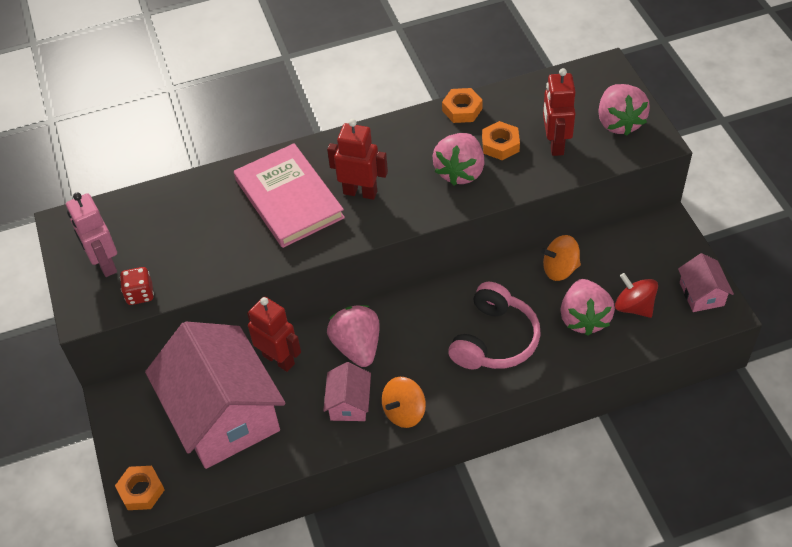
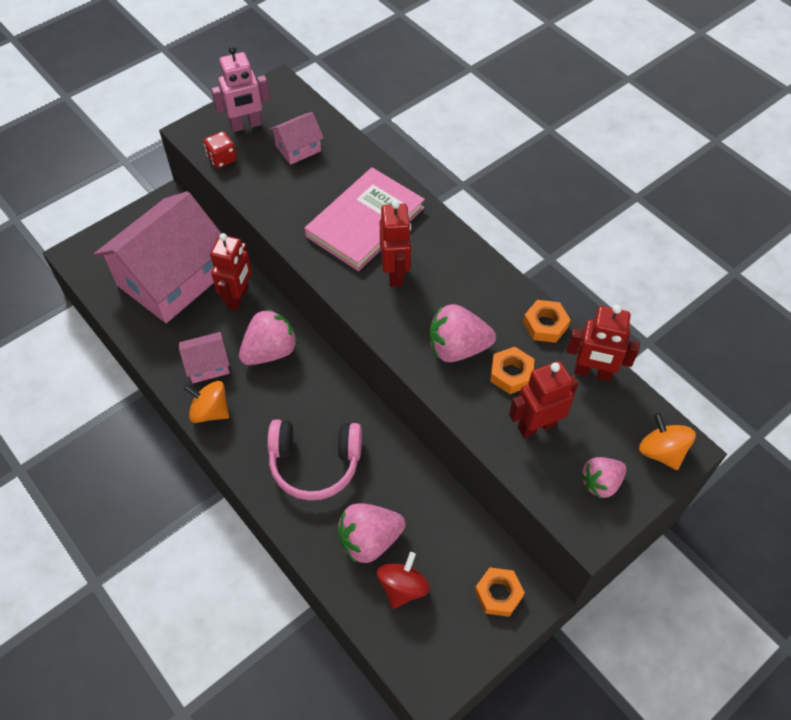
camera: 65 degrees right, 5 degrees up
pink robot [66,192,117,277] -> pink robot turned 150 degrees counterclockwise [211,46,270,132]
orange nut [115,466,165,510] -> orange nut moved to [475,567,525,617]
orange spinning top [541,235,581,281] -> orange spinning top moved to [639,413,696,470]
pink strawberry [598,84,650,136] -> pink strawberry [581,457,627,498], size x0.65
pink house [678,253,734,312] -> pink house moved to [270,112,324,165]
none -> red robot [567,305,640,381]

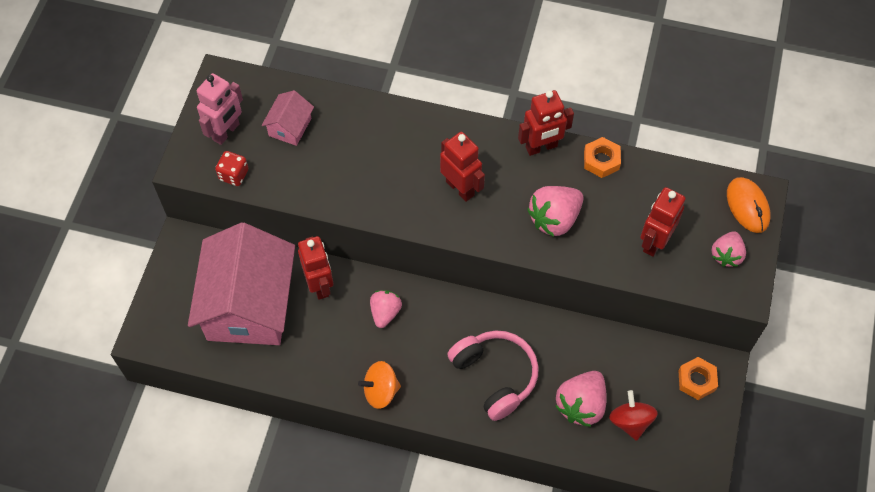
camera: 35 degrees left, 5 degrees up
pink house [179,332,230,383] -> none
pink strawberry [239,309,298,365] -> pink strawberry [370,290,402,328], size x0.65
pink headphones [267,419,362,501] -> pink headphones turned 90 degrees counterclockwise [447,330,539,421]
pink book [305,167,425,271] -> none
orange nut [490,347,534,394] -> none
red robot [567,305,640,381] -> red robot moved to [518,90,574,156]
orange spinning top [639,413,696,470] -> orange mouse [727,177,770,233]

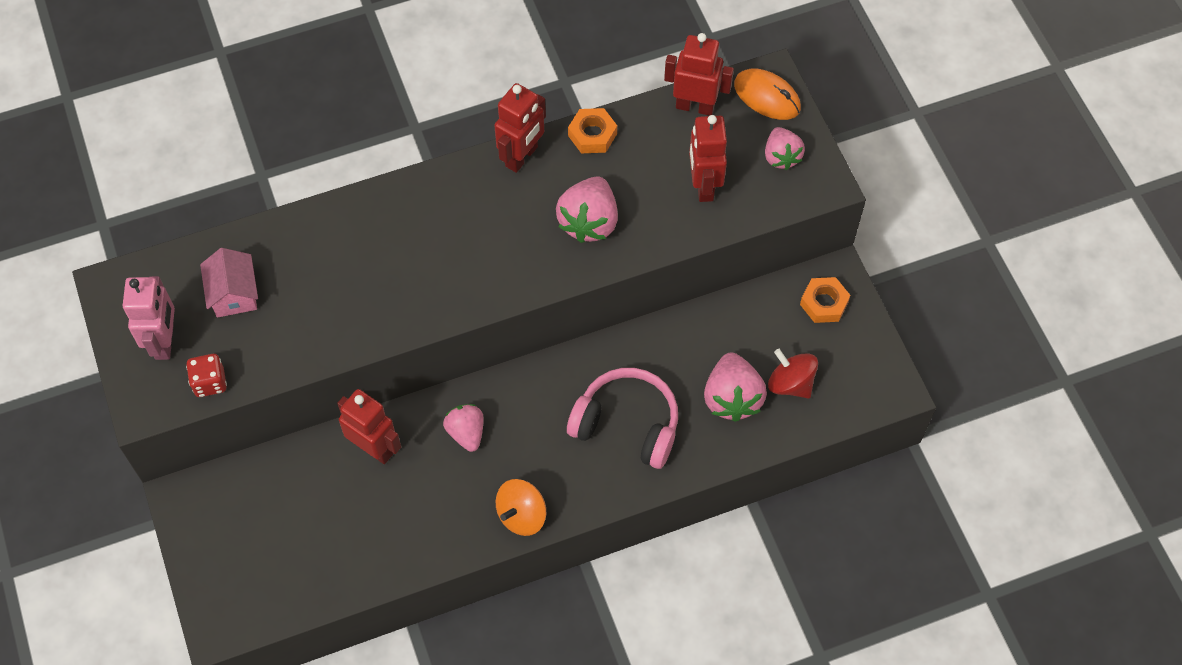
camera: 35 degrees left, 0 degrees up
pink house [188,222,295,345] -> none
red robot [440,132,485,202] -> red robot moved to [664,33,734,116]

